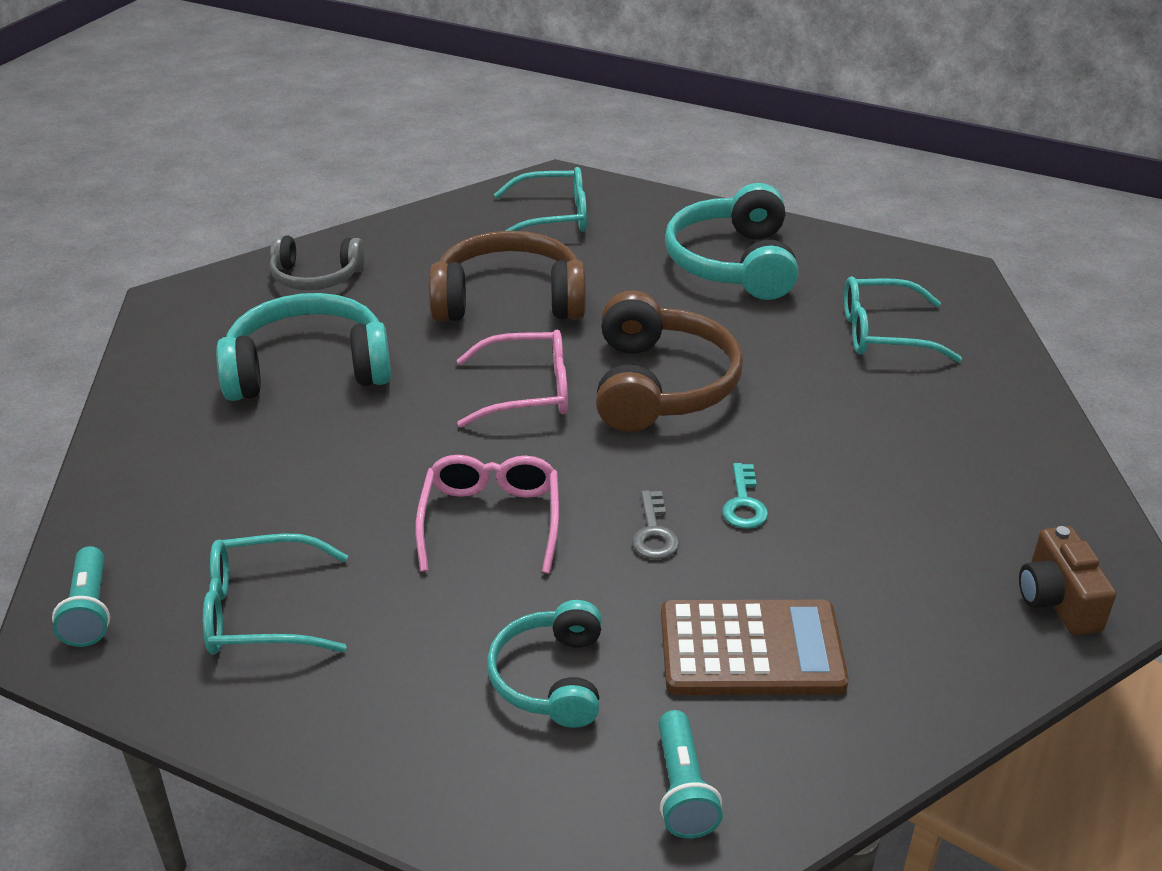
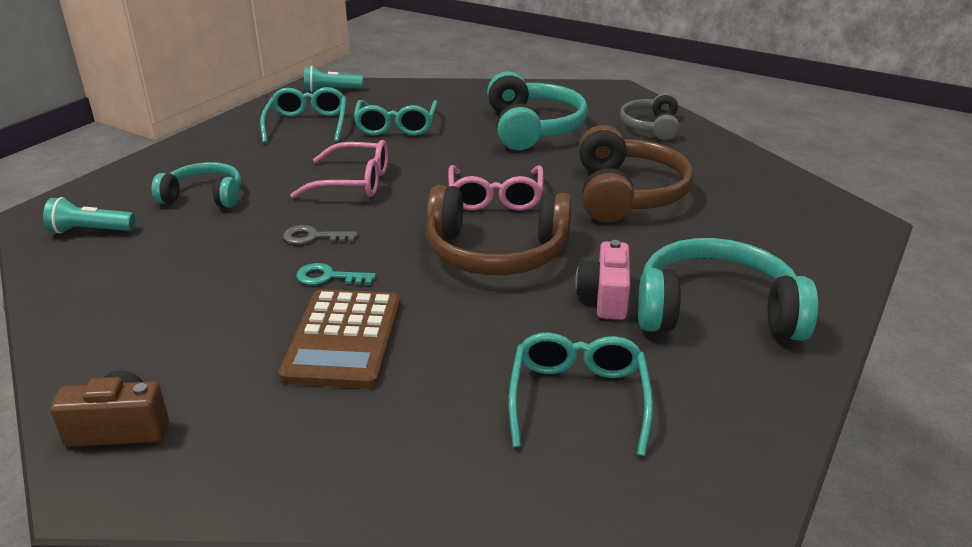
camera: 95 degrees right, 5 degrees down
turquoise glasses [494,167,587,232] -> turquoise glasses moved to [354,100,438,136]
brown calculator [661,600,849,695] -> brown calculator moved to [279,289,401,389]
none -> pink camera [575,240,630,320]

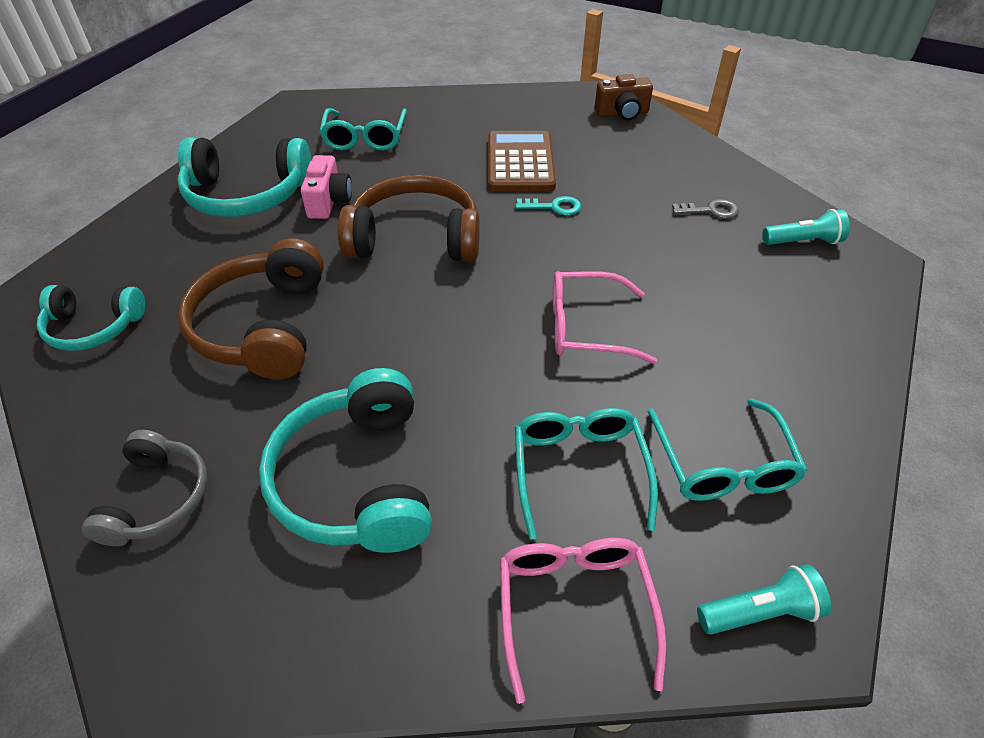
camera: 175 degrees right, 15 degrees up
turquoise headphones [152,162,241,208] -> turquoise headphones moved to [36,285,145,351]
grey key [283,225,358,244] -> grey key moved to [672,199,739,219]
pink glasses [448,165,544,211] -> pink glasses moved to [500,538,666,704]

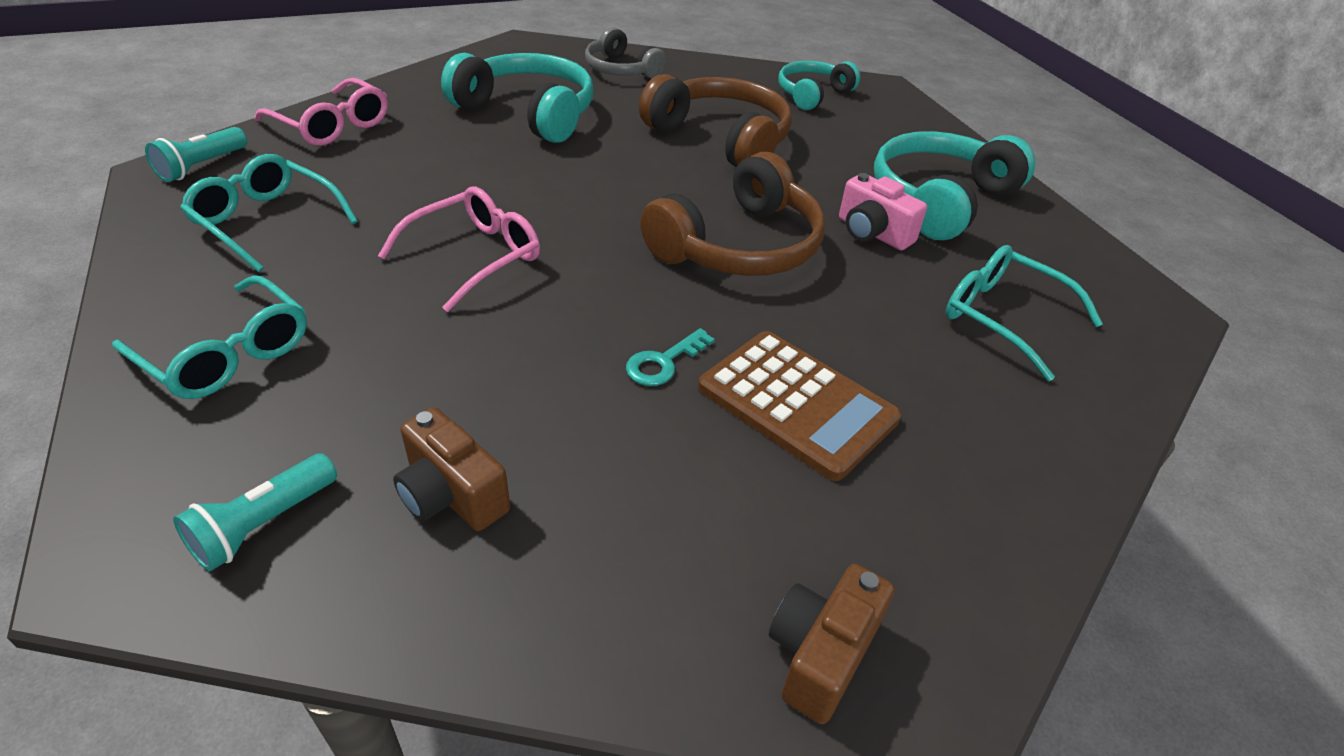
camera: 130 degrees right, 5 degrees down
turquoise glasses [515,408,658,540] -> turquoise glasses moved to [112,275,307,399]
grey key [672,199,739,219] -> brown camera [393,407,510,531]

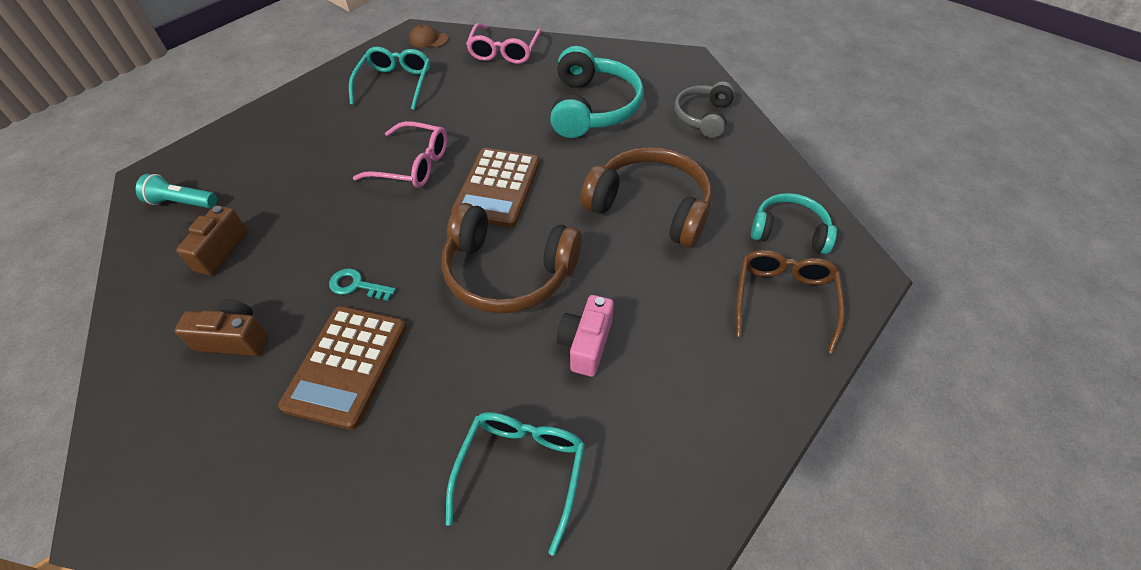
camera: 65 degrees right, 10 degrees up
turquoise glasses [112,275,307,399] -> none
turquoise flashlight [145,127,247,182] -> brown cap [409,24,448,48]
brown headphones [639,74,792,167] -> brown headphones turned 75 degrees counterclockwise [580,147,712,247]
brown camera [769,564,895,724] -> brown camera moved to [174,299,268,356]
turquoise headphones [874,131,1035,240] -> none
none -> brown calculator [451,148,540,228]
none -> brown glasses [736,250,845,354]

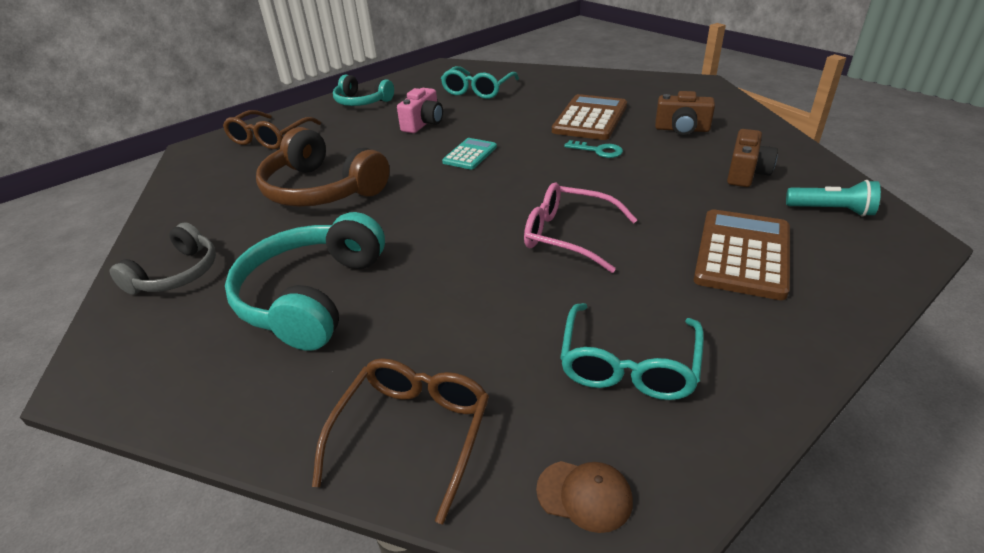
camera: 170 degrees left, 15 degrees down
brown headphones [441,203,582,314] -> turquoise calculator [442,138,497,169]
brown calculator [451,148,540,228] -> brown calculator moved to [694,209,790,300]
pink glasses [466,23,542,64] -> brown glasses [312,358,489,524]
turquoise headphones [751,193,837,254] -> turquoise headphones moved to [333,74,394,106]

